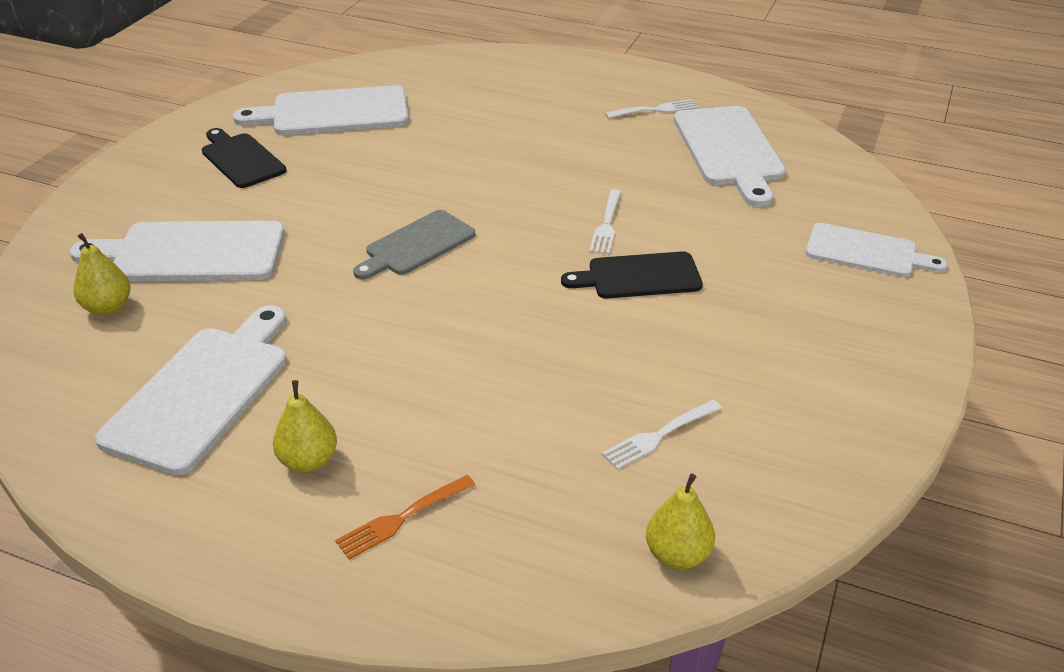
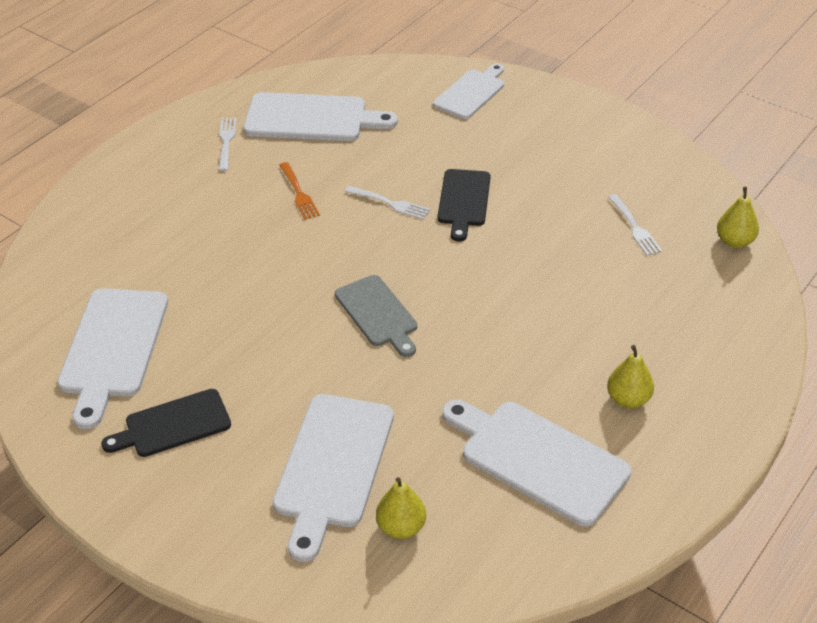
camera: 75 degrees left, 5 degrees up
orange fork [335,475,475,560] -> orange fork moved to [279,162,320,220]

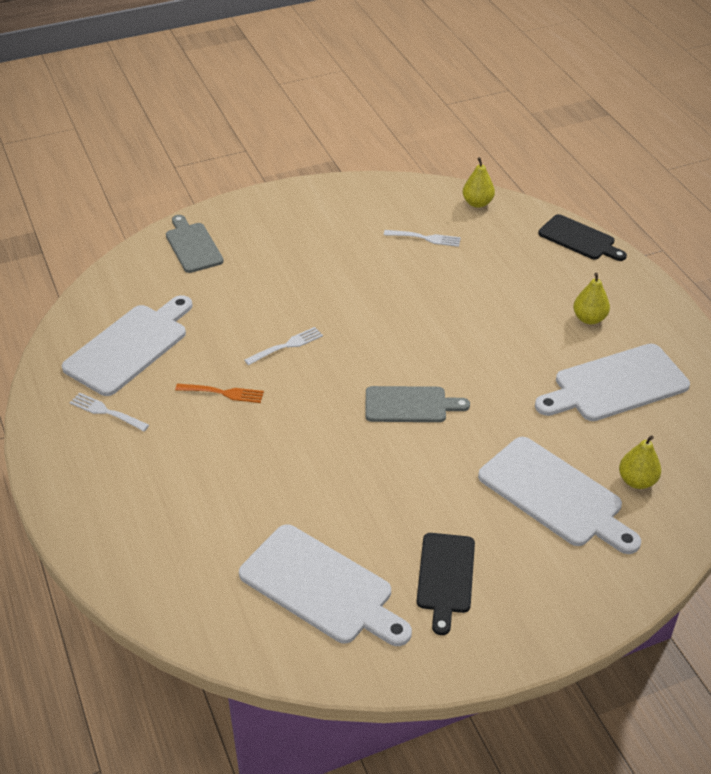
camera: 60 degrees left, 0 degrees up
white cutting board [433,64,504,119] -> grey cutting board [166,215,224,273]
black cutting board [438,169,490,242] -> black cutting board moved to [538,214,627,261]

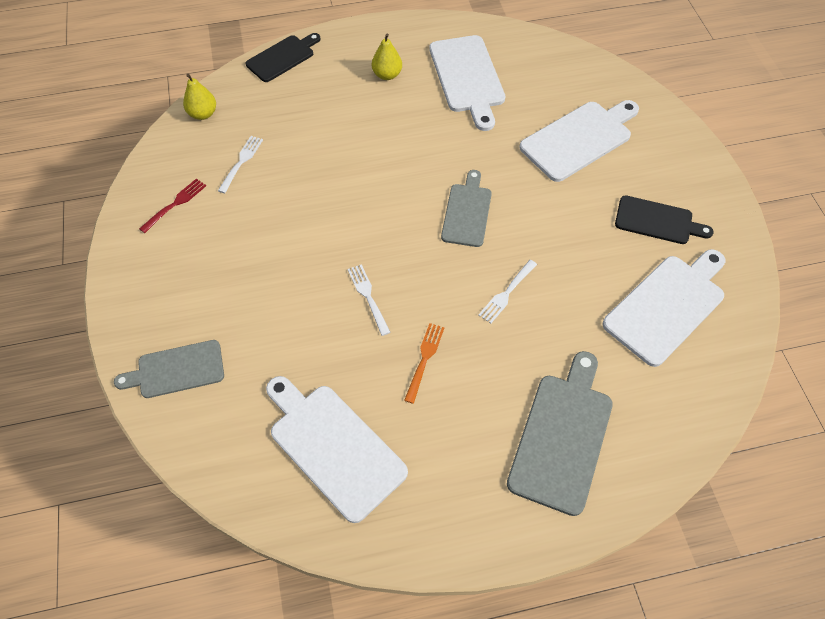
camera: 80 degrees left, 15 degrees up
white fork [69,392,149,431] -> white fork moved to [479,260,537,324]
yellow pear [619,435,661,489] -> none
none -> red fork [139,178,206,233]
none -> grey cutting board [507,351,613,516]

